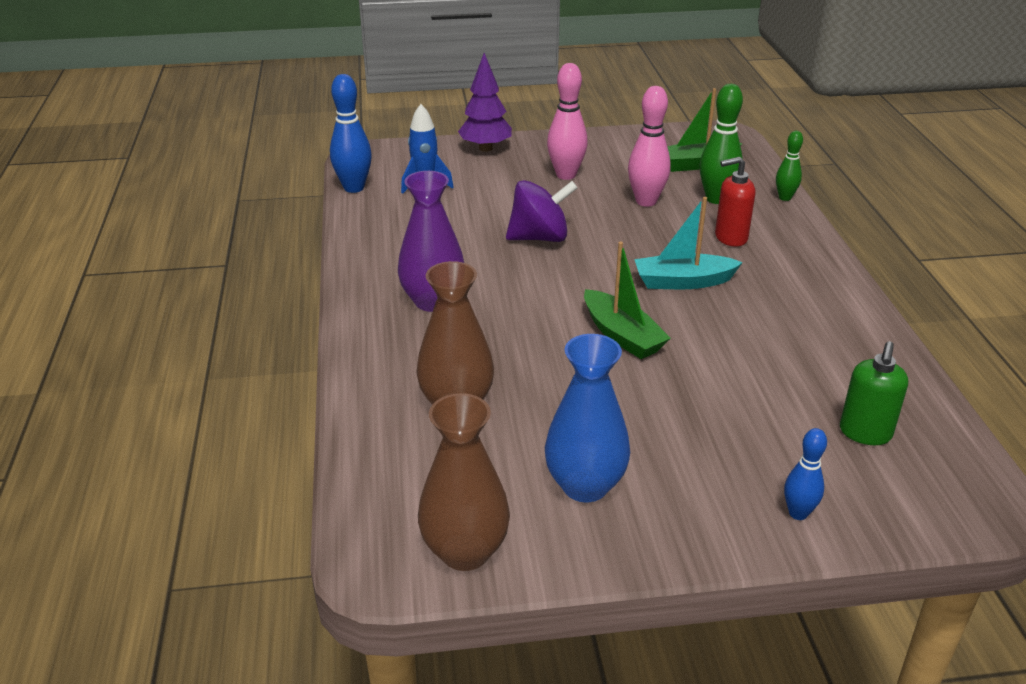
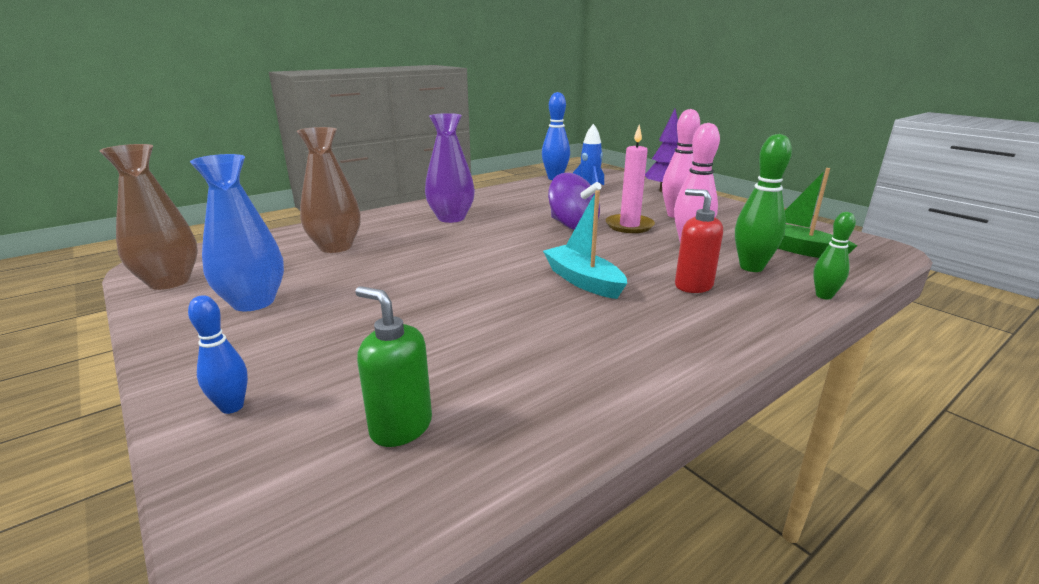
camera: 60 degrees right, 10 degrees down
green boat [584,242,671,359] -> none
green soap dispenser [840,341,908,445] -> green soap dispenser turned 45 degrees clockwise [355,286,432,447]
none -> pink candle [606,124,655,233]

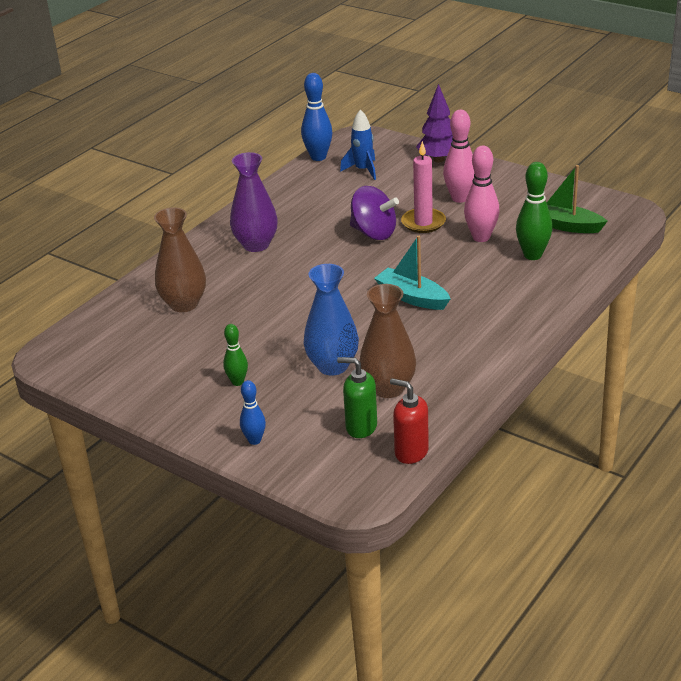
camera: 15 degrees left, 10 degrees up
brown vase [99,144,198,290] -> brown vase moved to [359,284,416,398]
blue vase [190,154,284,312] -> blue vase moved to [303,264,359,376]
red soap dispenser [675,189,723,293] -> red soap dispenser moved to [390,378,429,464]
green bowling pin [813,212,856,299] -> green bowling pin moved to [223,324,248,386]

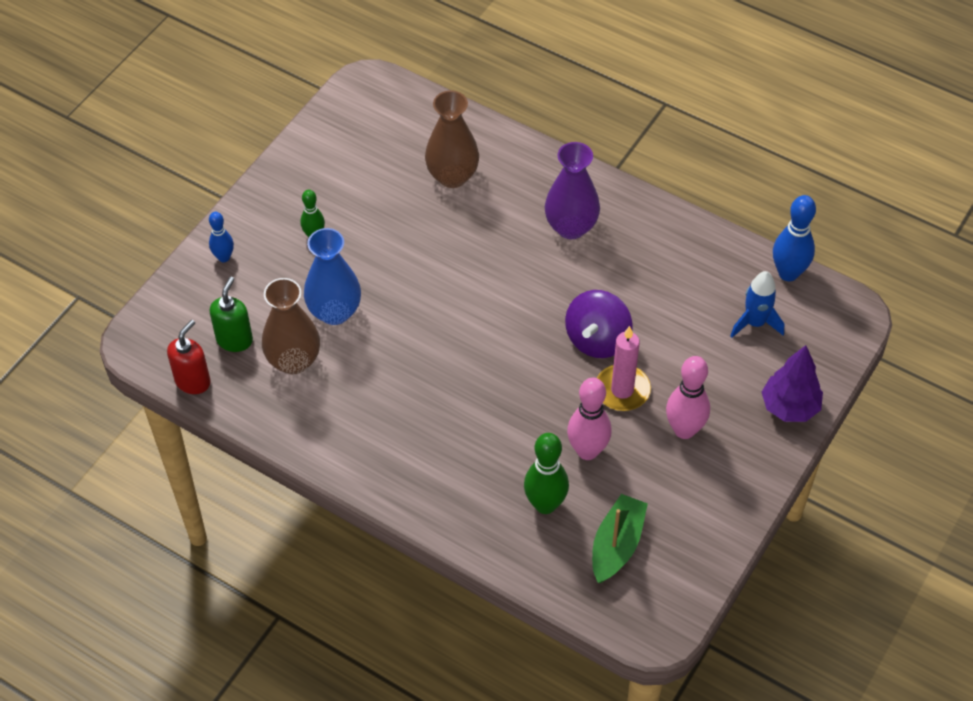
camera: 85 degrees right, 20 degrees up
turquoise boat [374,236,450,310] -> none

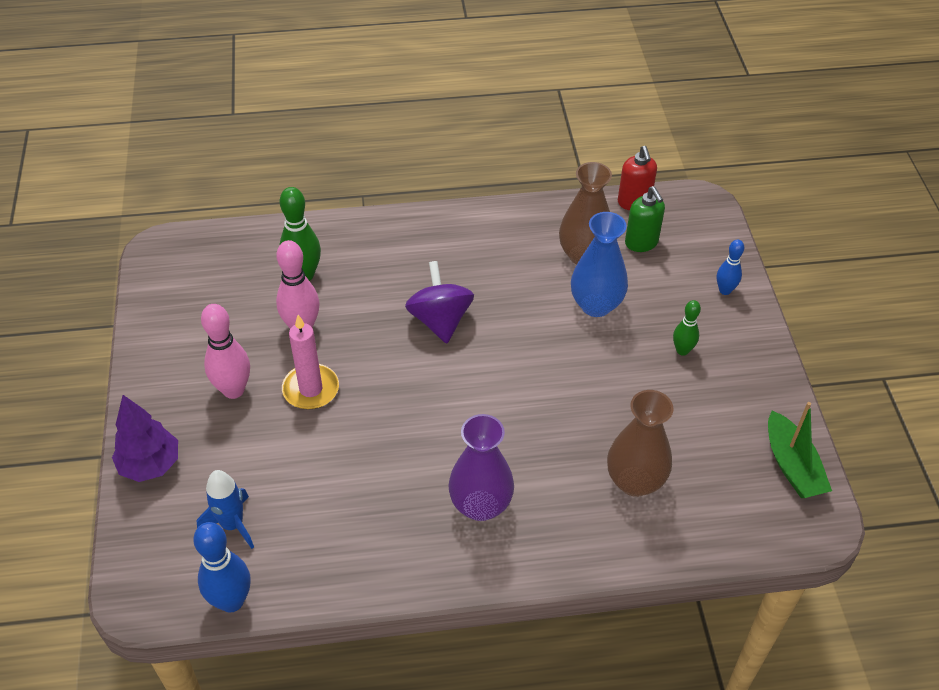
camera: 140 degrees right, 5 degrees down
purple spinning top [565,290,632,358] -> purple spinning top moved to [405,261,474,344]
green boat [592,494,648,583] -> green boat moved to [768,402,832,498]

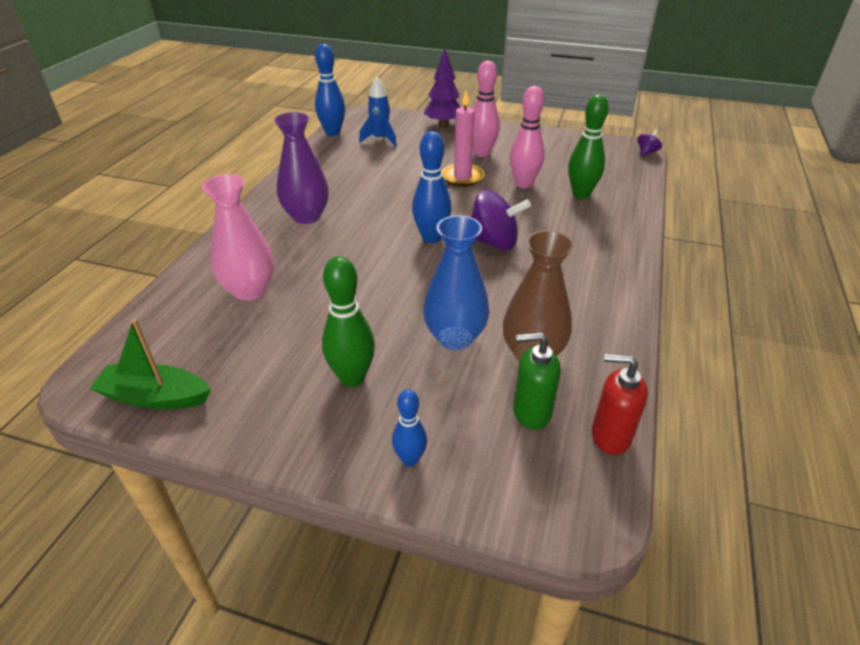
camera: 115 degrees right, 10 degrees down
brown vase [607,390,674,497] -> pink vase [202,174,274,301]
green bowling pin [673,300,701,356] -> green bowling pin [322,256,375,387], size x1.67
none -> blue bowling pin [412,131,451,243]
none -> purple spinning top [637,129,662,156]

